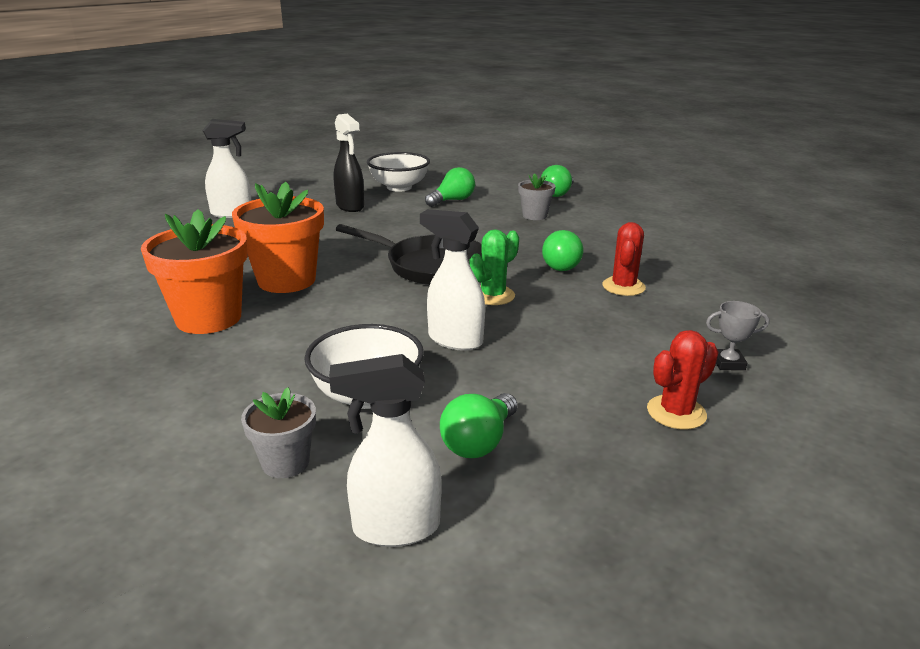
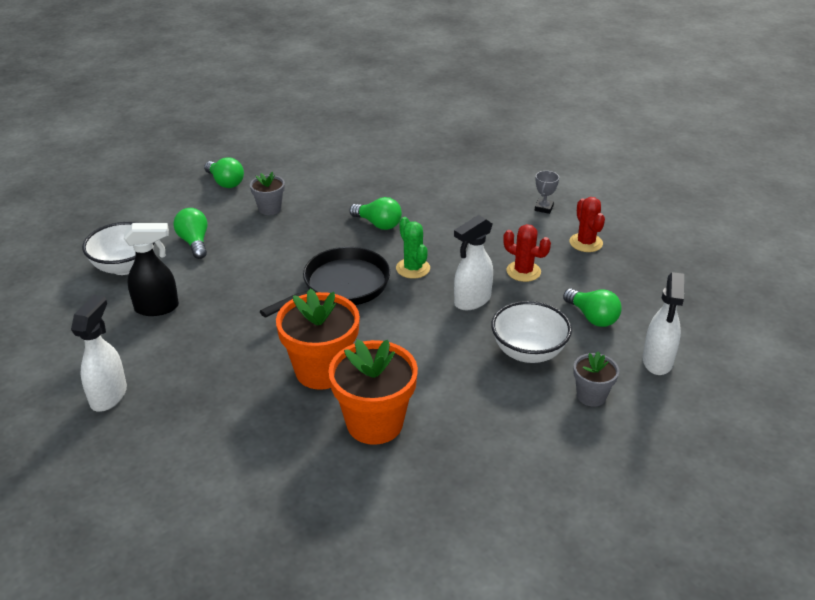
camera: 70 degrees left, 10 degrees up
red cactus [602,222,646,296] -> red cactus moved to [503,224,551,282]

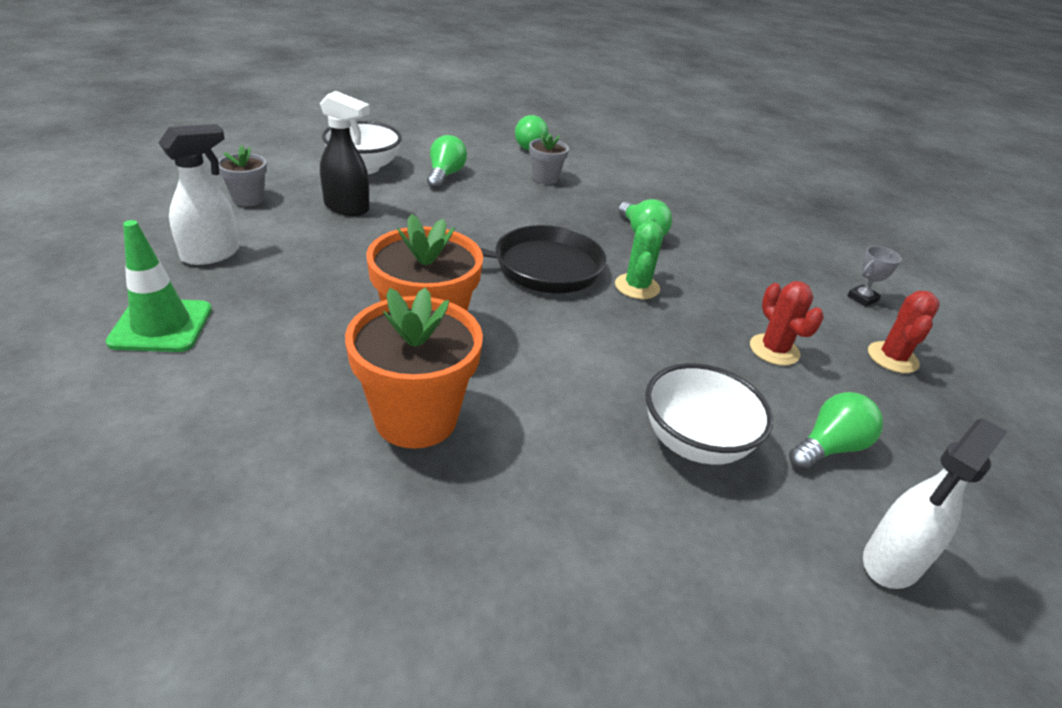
camera: 30 degrees right, 0 degrees up
white spray bottle [454,215,493,310] -> none
green light bulb [563,289,622,327] -> green light bulb turned 120 degrees counterclockwise [789,392,883,470]
grey flower pot [573,351,619,407] -> grey flower pot moved to [218,145,267,206]
none -> green traffic cone [106,220,212,352]

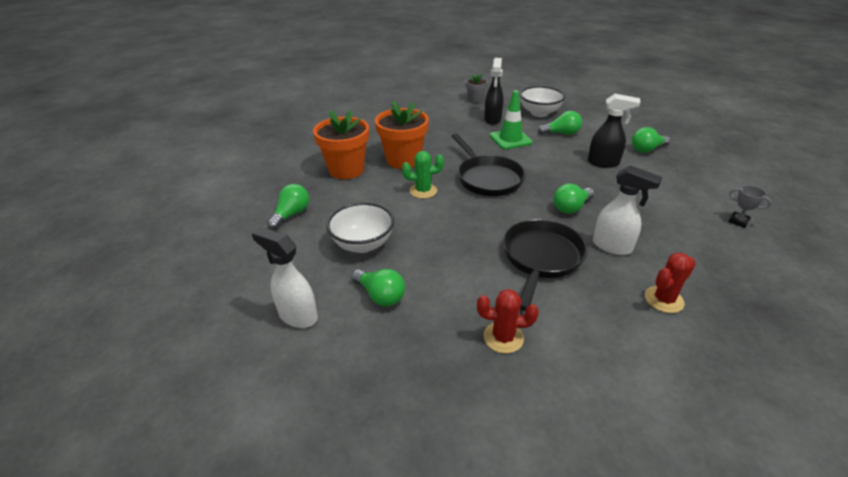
camera: 80 degrees right, 0 degrees up
green traffic cone [106,220,212,352] -> green traffic cone moved to [490,90,533,149]
white spray bottle [158,124,239,265] -> white spray bottle moved to [593,165,663,255]
grey flower pot [529,133,569,184] -> black spray bottle [588,94,641,168]
green cactus [615,216,664,299] -> green cactus moved to [402,151,444,199]
red cactus [750,281,824,366] -> red cactus moved to [645,252,696,313]
grey trophy [847,246,902,307] -> grey trophy moved to [728,185,772,228]
none -> green light bulb [267,184,309,229]
none -> black pan [503,219,588,311]

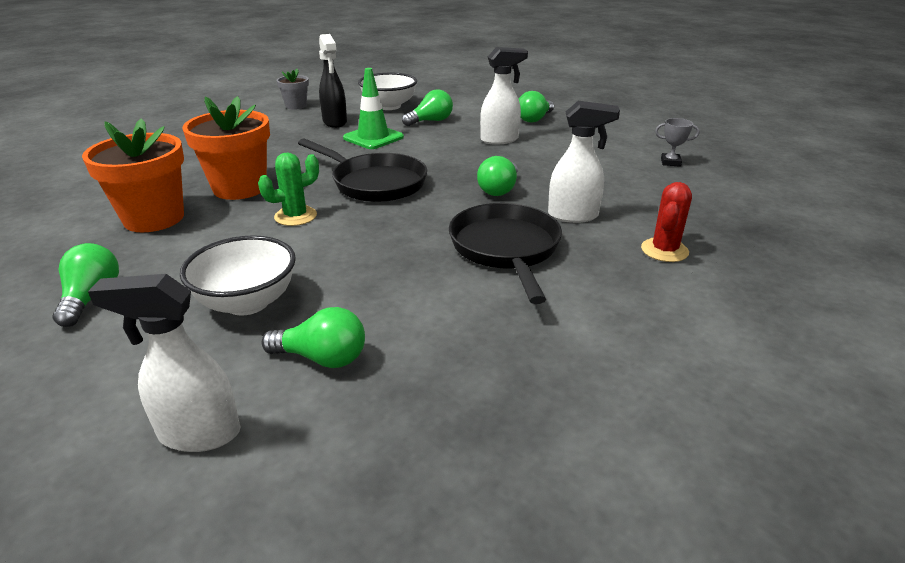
camera: 30 degrees left, 5 degrees down
red cactus [477,289,539,354] -> none
black spray bottle [588,94,641,168] -> white spray bottle [480,47,528,144]

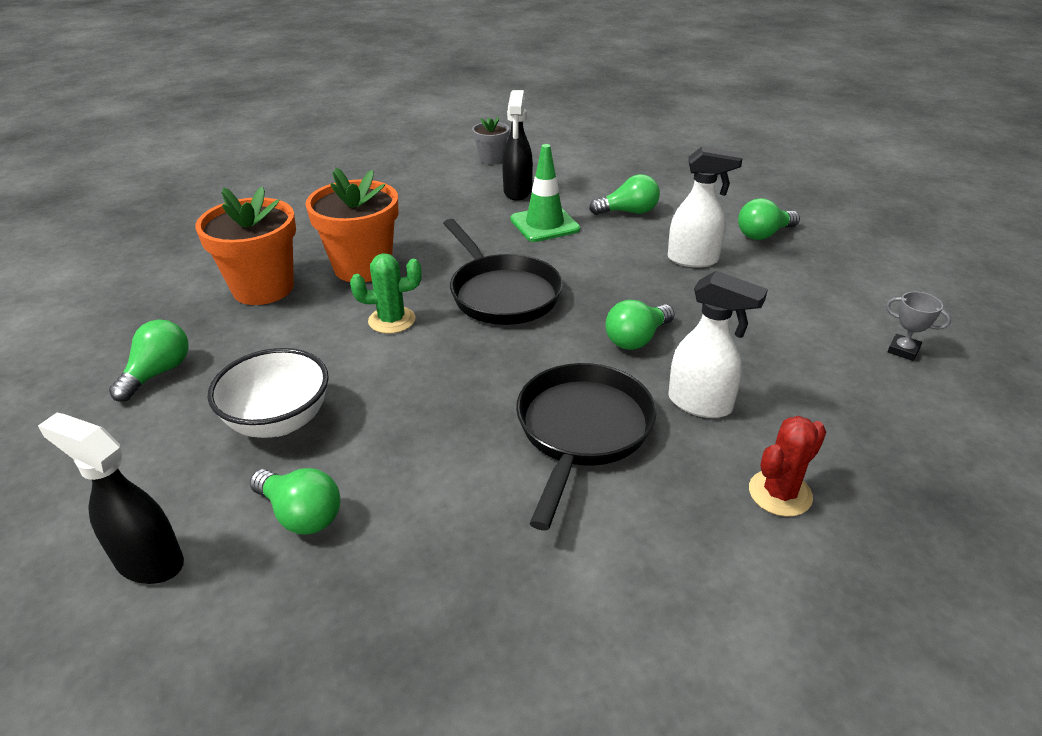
camera: 25 degrees right, 5 degrees up
white spray bottle [88,274,240,452] -> black spray bottle [38,413,184,584]
white bowl [358,73,417,110] -> none

